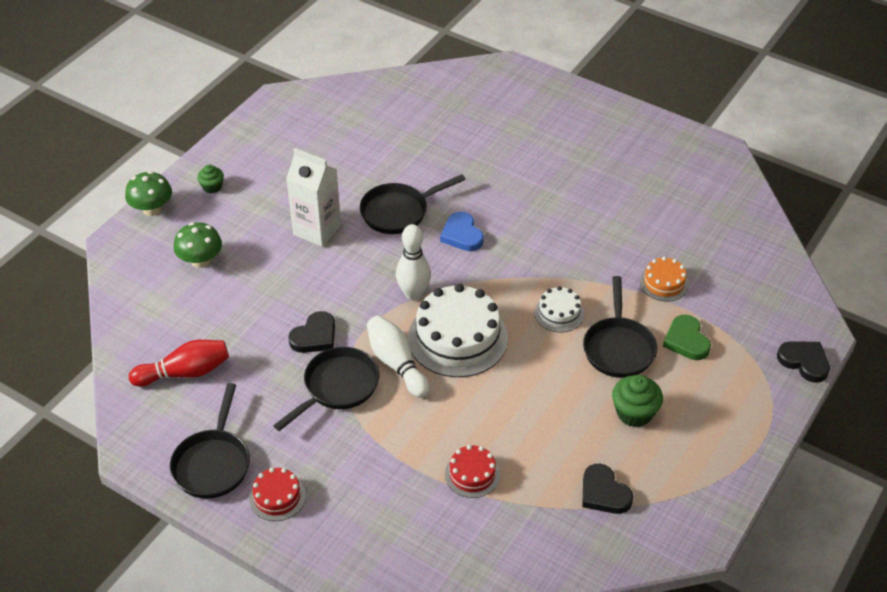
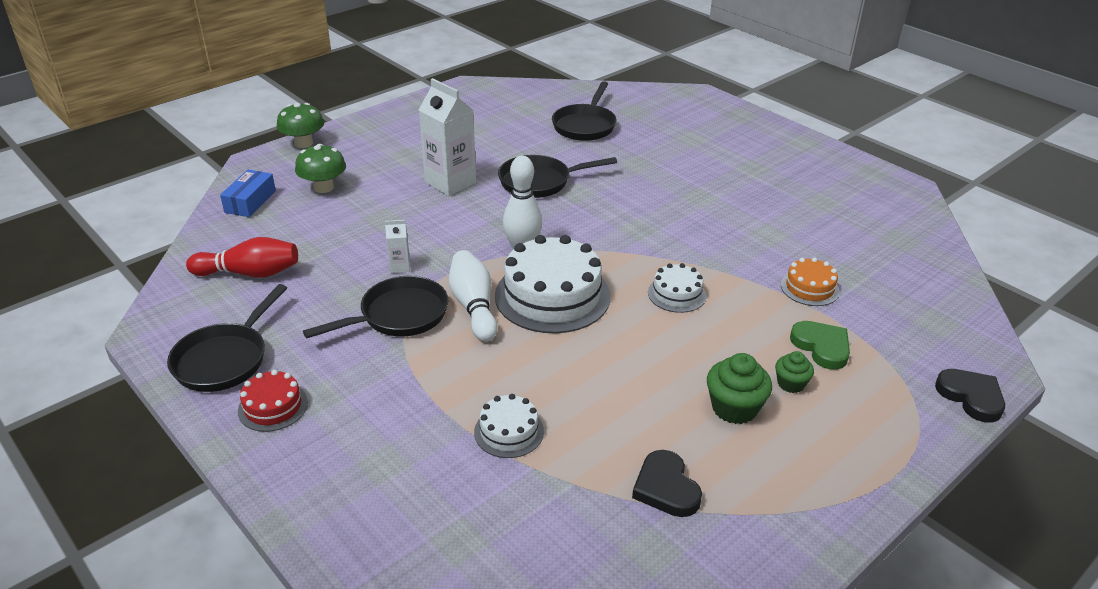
camera: 15 degrees right, 10 degrees down
green cupcake [197,165,224,193] -> green cupcake moved to [775,351,814,393]
black heart [288,311,335,353] -> white carton [385,220,410,273]
blue heart [440,212,484,251] -> none
red cake [445,445,500,498] -> white cake [474,394,544,458]
black pan [583,276,657,378] -> black pan moved to [552,81,616,141]
green heart [663,315,711,360] -> green heart turned 150 degrees clockwise [790,321,850,370]
none -> blue box [220,170,276,217]

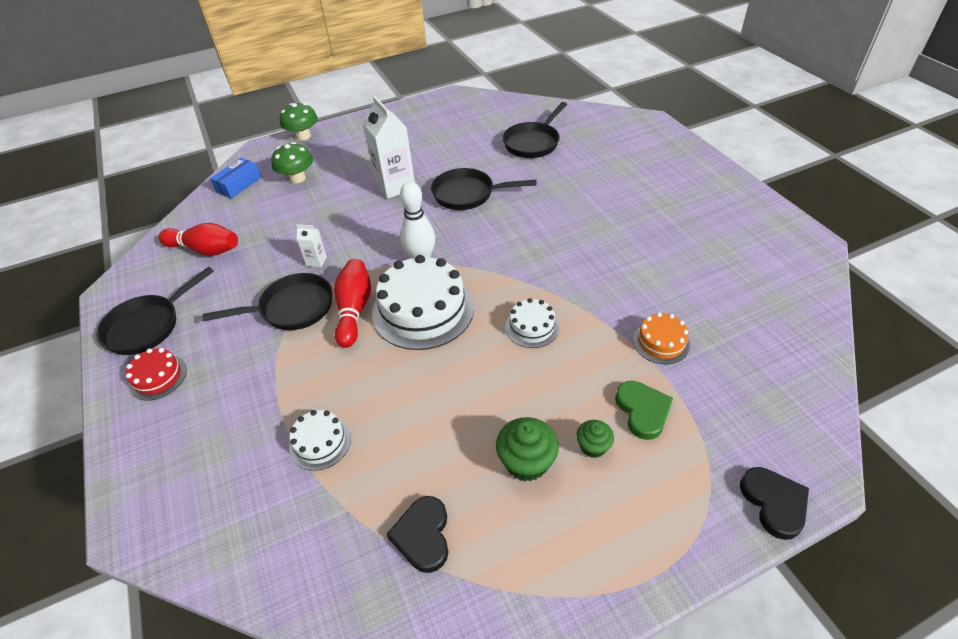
camera: 20 degrees right, 10 degrees up
white bowling pin [449,250,498,342] -> red bowling pin [334,259,371,348]

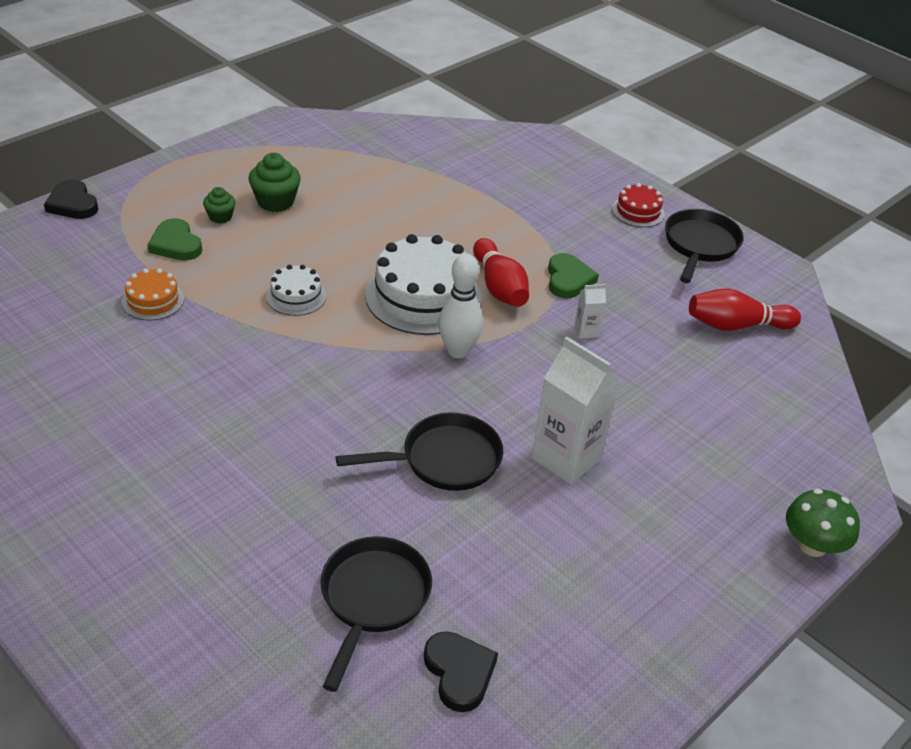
camera: 155 degrees right, 5 degrees down
black pan [202,273,333,330] -> green heart [548,253,599,298]
blue box [210,158,261,199] -> none
green mushroom [271,142,313,183] -> none
white cake [289,410,351,471] -> none
black heart [387,496,448,573] -> black heart moved to [424,631,498,712]

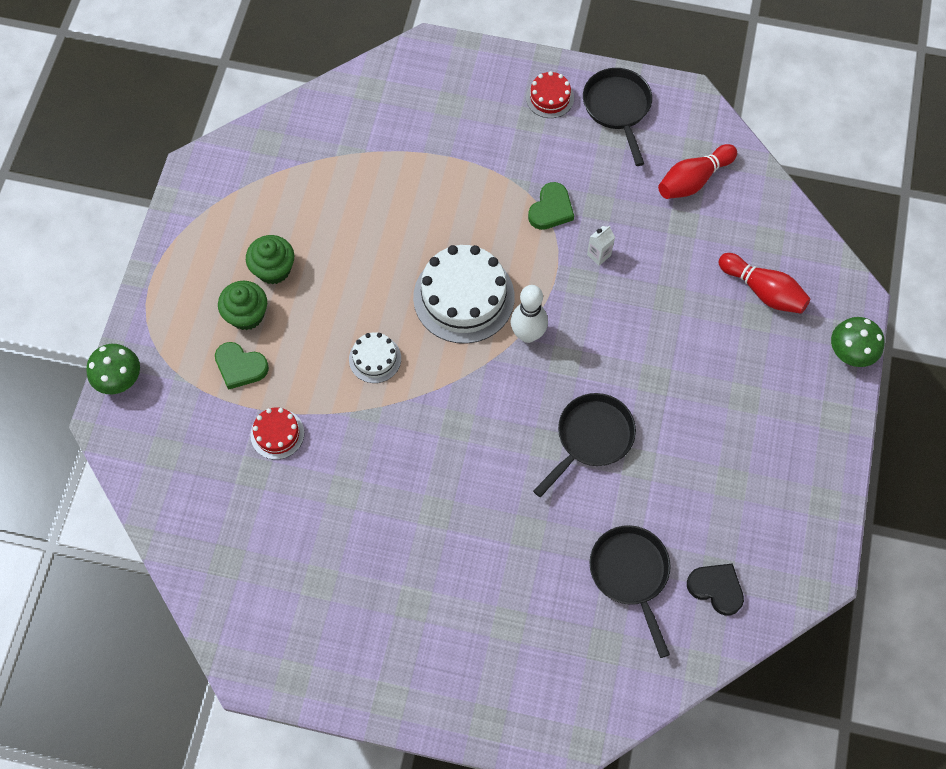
camera: 30 degrees left, 25 degrees up
black heart [44,179,98,219] -> green mushroom [86,344,140,394]
orange cake [122,268,184,321] -> red cake [250,408,304,460]
green cupcake [203,187,236,223] -> green cupcake [218,281,267,330], size x1.64
red bowling pin [473,238,529,307] -> red bowling pin moved to [718,253,811,314]
white carton [532,337,620,485] -> none
green heart [548,253,599,298] -> green heart turned 60 degrees clockwise [528,182,574,230]

